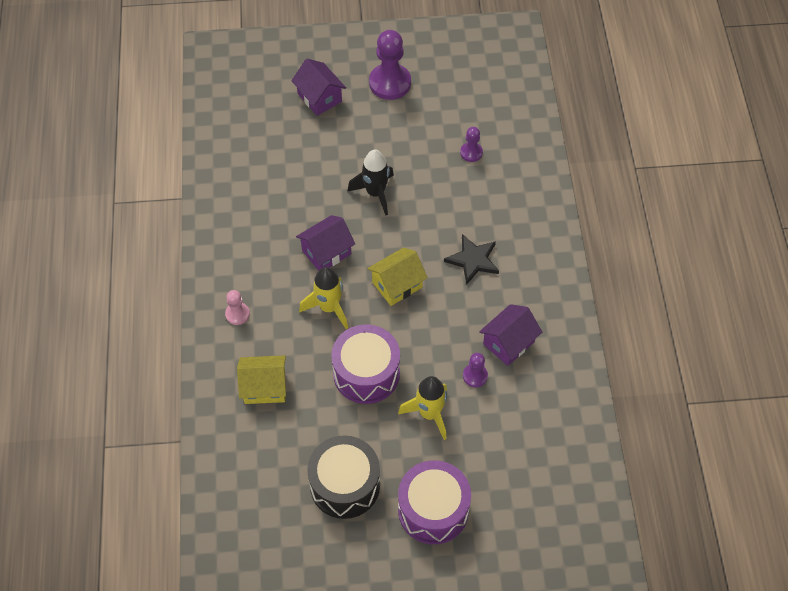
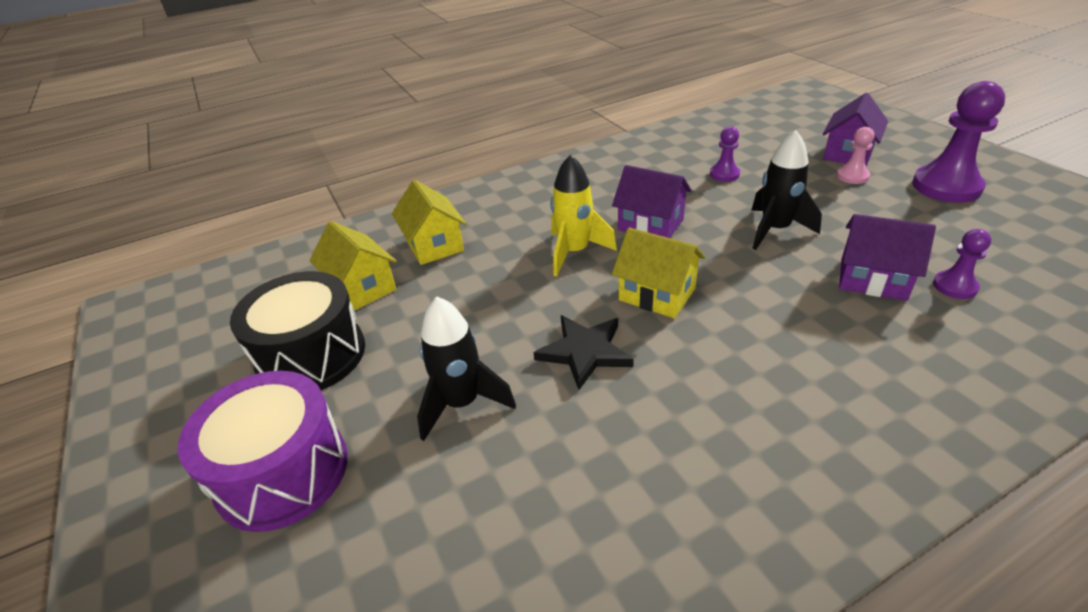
camera: 70 degrees right, 20 degrees down
pink pawn [225,290,250,325] -> pink pawn moved to [836,127,875,184]
purple drum [331,324,400,404] -> none
yellow rocket [398,376,447,440] -> black rocket [417,296,516,441]
black star [444,234,499,285] -> black star moved to [534,315,634,390]
purple pawn [463,353,488,387] -> purple pawn moved to [710,126,740,182]
purple house [479,304,542,366] -> purple house moved to [839,214,936,301]
none -> yellow house [309,221,397,311]

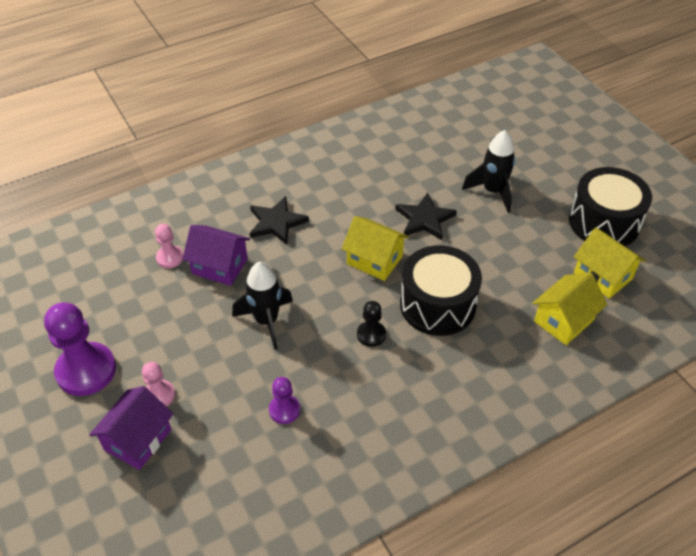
camera: 175 degrees right, 10 degrees up
purple drum [178,371,348,532] -> none
yellow house [392,180,467,265] -> yellow house turned 75 degrees clockwise [533,273,607,345]
yellow rocket [551,154,617,277] -> black drum [400,246,482,336]
purple house [612,165,692,238] -> black pawn [357,301,386,347]
purple pawn [933,229,991,299] -> pink pawn [155,224,183,268]
none -> black star [250,196,309,245]

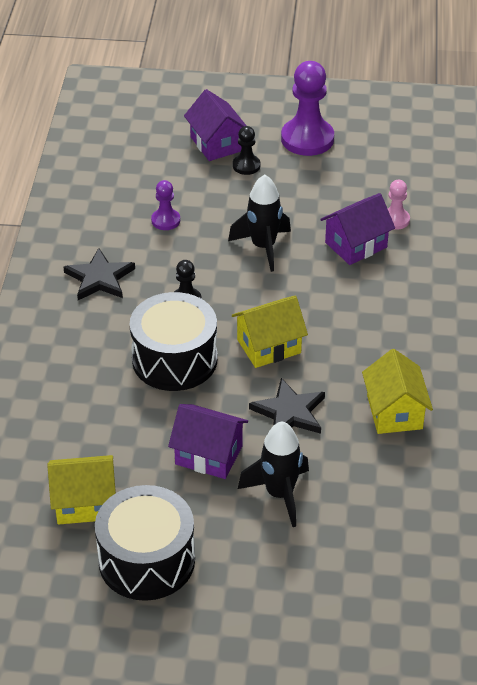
camera: 125 degrees right, 5 degrees down
pink pawn [142,362,175,406] -> black pawn [233,126,260,175]
black star [250,196,309,245] -> black star moved to [64,248,135,300]
yellow house [533,273,607,345] -> yellow house moved to [362,349,433,434]
none -> purple house [168,404,248,479]

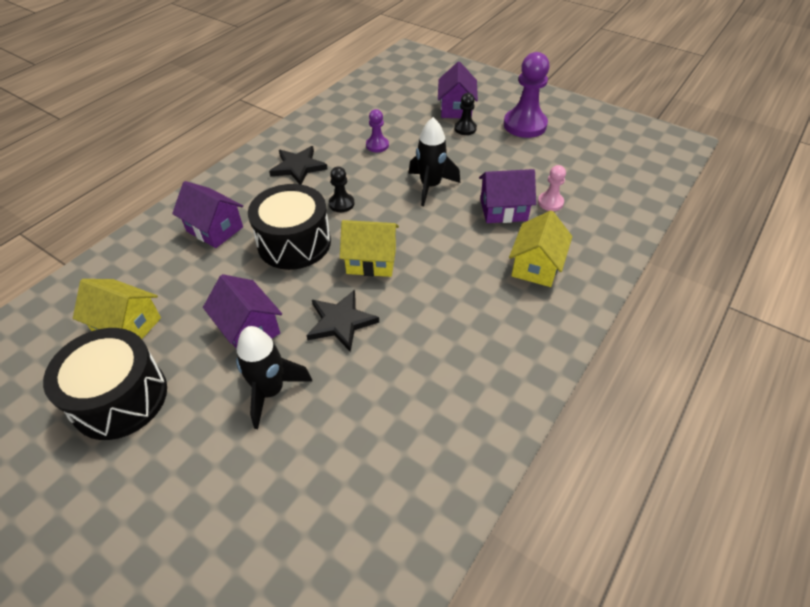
camera: 30 degrees right, 5 degrees up
yellow house [362,349,433,434] -> yellow house moved to [509,210,572,287]
none -> purple house [172,181,243,248]

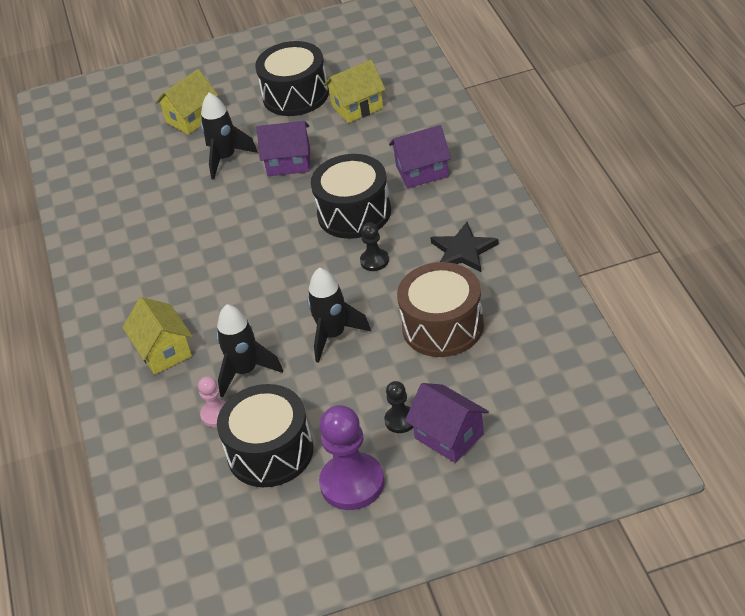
camera: 135 degrees right, 5 degrees down
black star [306,290,379,352] -> none
yellow house [340,220,399,277] -> yellow house moved to [155,69,218,135]
purple pawn [366,109,389,152] -> brown drum [397,262,484,357]
purple house [479,169,536,223] -> black rocket [216,304,283,397]
none -> black drum [217,384,313,487]

